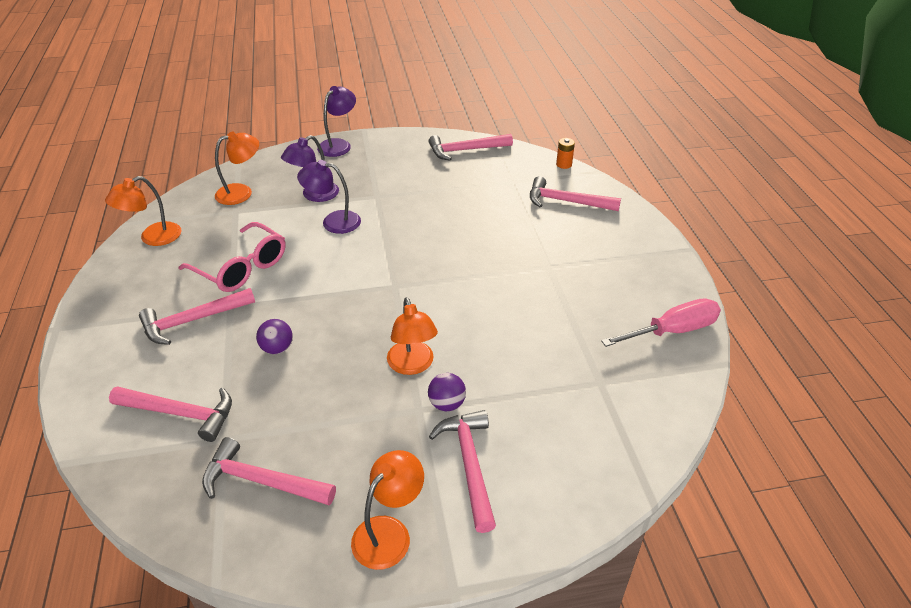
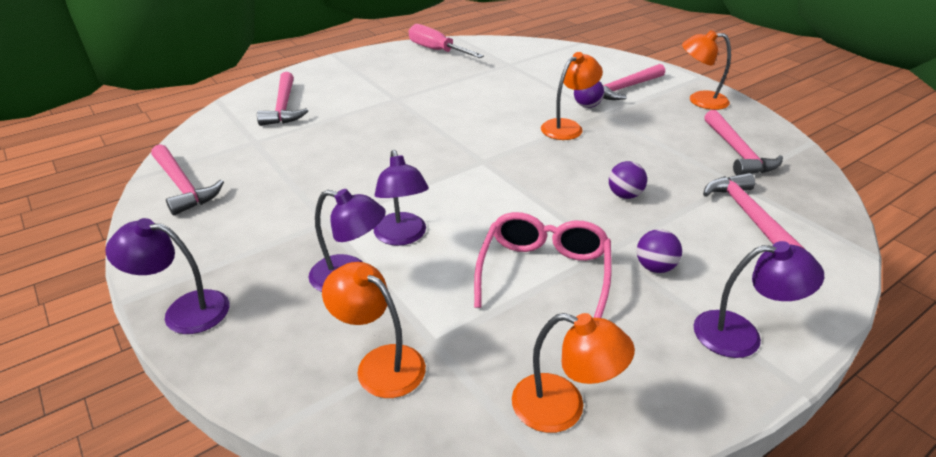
camera: 115 degrees left, 5 degrees down
pink hammer [139,288,255,345] -> purple ball [637,229,682,273]
orange battery [556,138,575,169] -> none
none -> purple lamp [693,241,824,358]

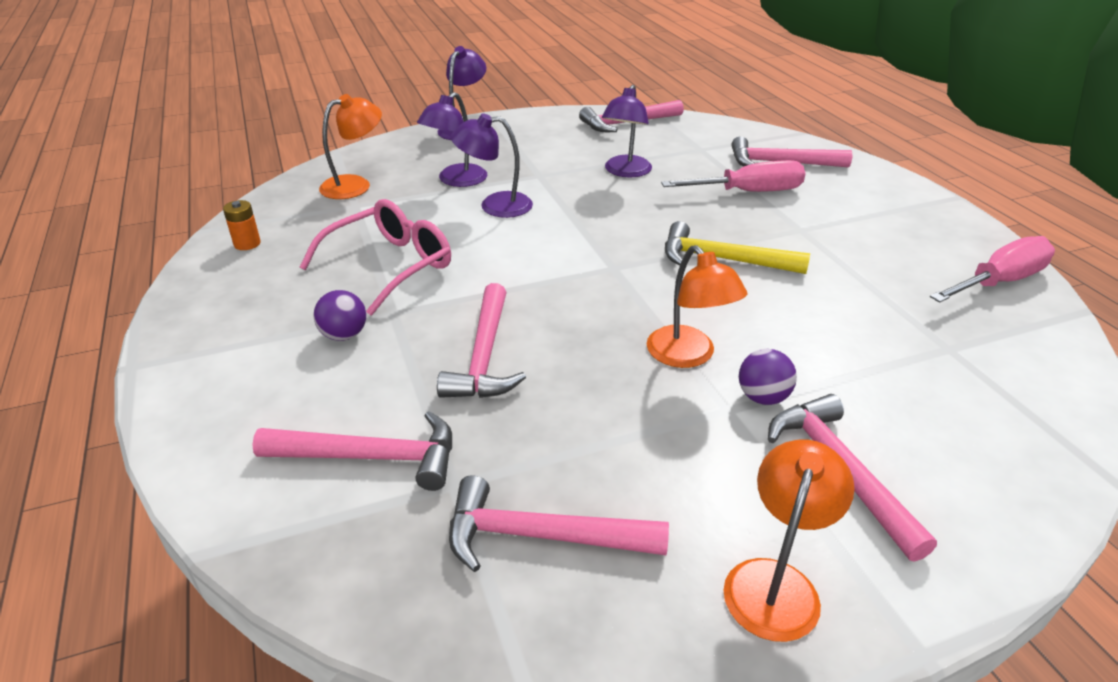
camera: 105 degrees right, 0 degrees up
pink glasses [474,212,612,318] -> pink glasses turned 75 degrees counterclockwise [300,199,451,316]
orange lamp [512,313,635,433] -> orange battery [223,200,261,250]
purple ball [609,161,647,199] -> pink hammer [437,283,526,398]
purple lamp [693,241,824,358] -> purple lamp moved to [602,85,652,177]
none -> pink screwdriver [661,160,806,192]
none -> yellow hammer [665,221,810,274]

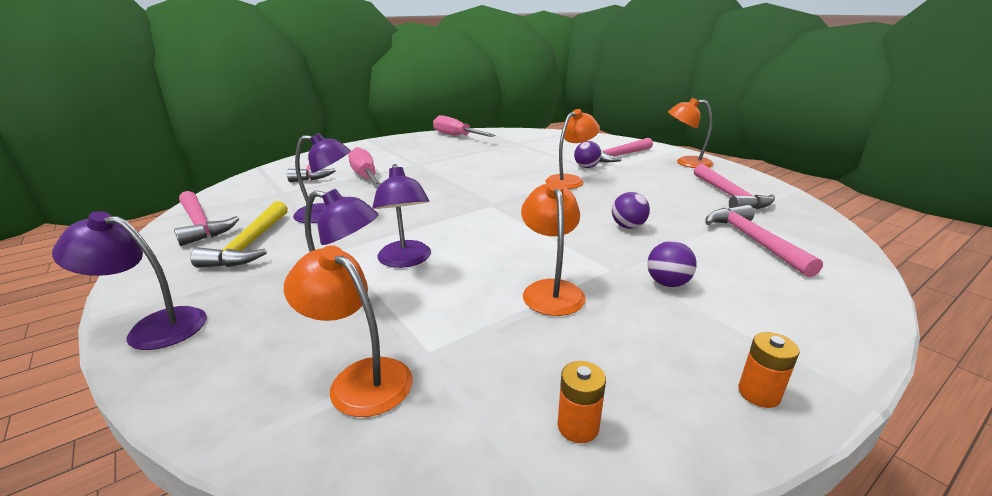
camera: 105 degrees left, 10 degrees down
pink glasses [300,199,451,316] -> orange lamp [521,181,586,316]
pink hammer [437,283,526,398] -> purple ball [612,192,650,229]
yellow hammer [665,221,810,274] -> yellow hammer moved to [190,201,288,268]
none -> orange battery [738,332,800,408]

